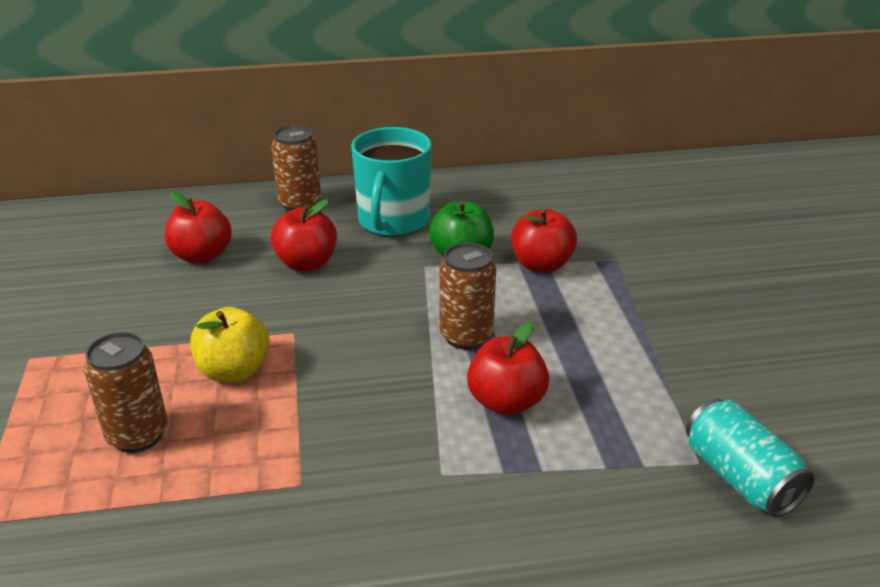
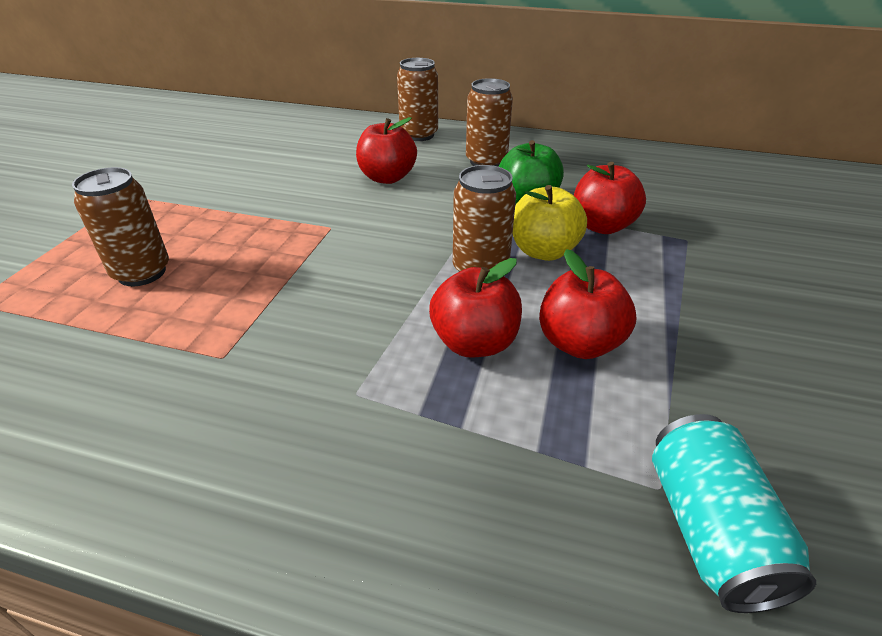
camera: 25 degrees right, 5 degrees up
red apple [165,192,232,264] -> red apple moved to [539,249,637,359]
yellow apple [190,307,270,383] -> yellow apple moved to [513,185,587,261]
turquoise mug [351,127,432,237] -> brown can [466,78,513,167]

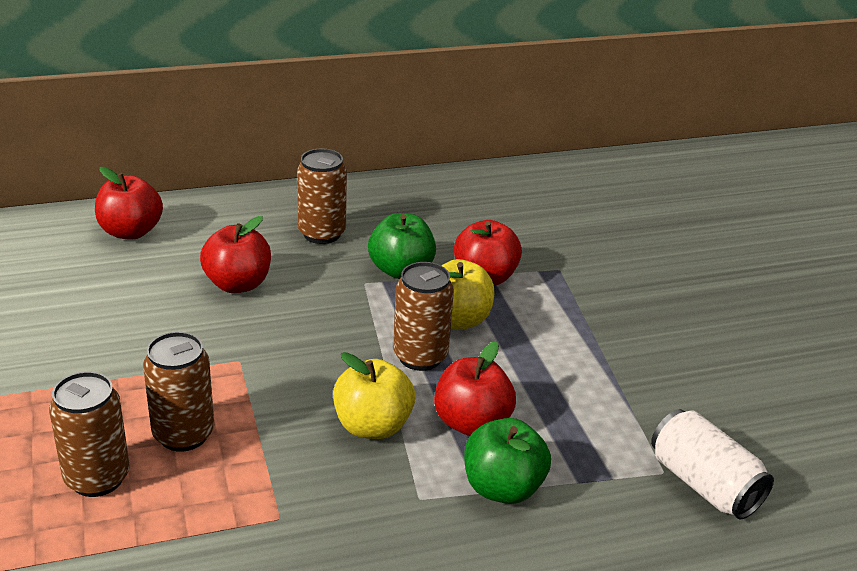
camera: 35 degrees left, 5 degrees down
brown can [397,58,438,141] -> brown can moved to [143,332,214,452]
red apple [539,249,637,359] -> red apple moved to [95,167,163,240]
turquoise can [652,414,816,613] -> white can [651,409,774,519]
none -> yellow apple [333,352,415,439]
none -> green apple [464,418,551,504]

